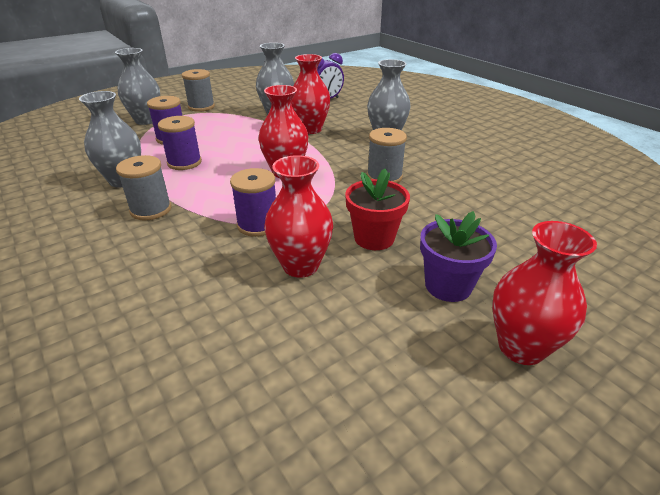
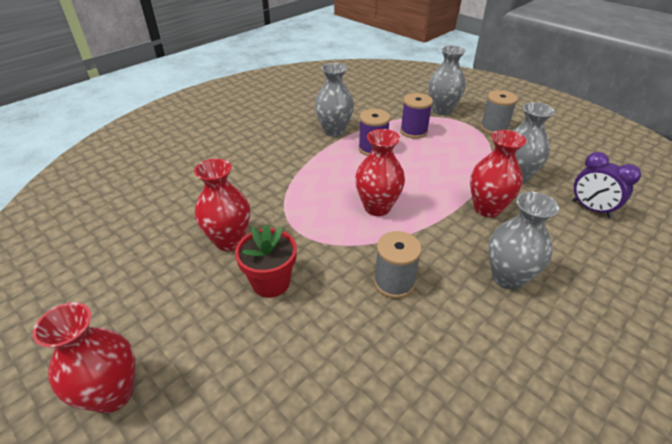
camera: 80 degrees right, 5 degrees up
grey spool [116,155,172,220] -> none
purple spool [230,168,276,237] -> none
purple flower pot [420,211,497,302] -> none

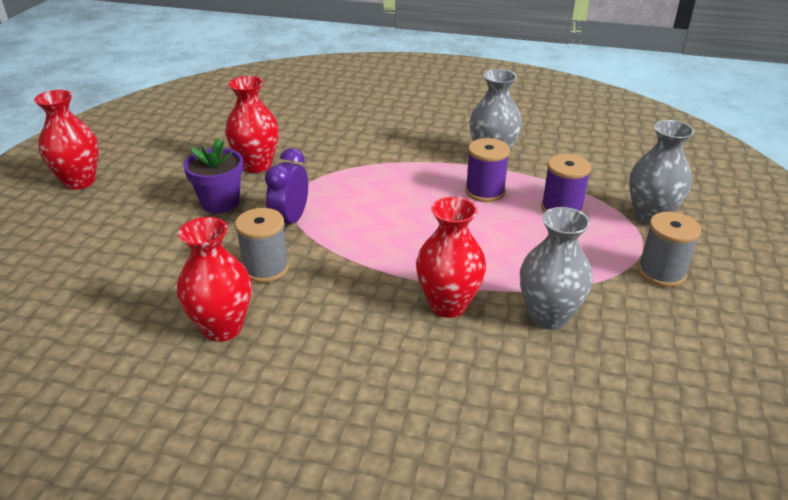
camera: 60 degrees right, 5 degrees down
red flower pot [235,224,297,298] -> purple flower pot [183,138,244,214]
red vase [355,129,405,216] -> red vase moved to [177,217,251,342]
grey vase [488,192,559,290] -> none
purple clock [573,152,641,218] -> purple clock moved to [265,148,308,233]

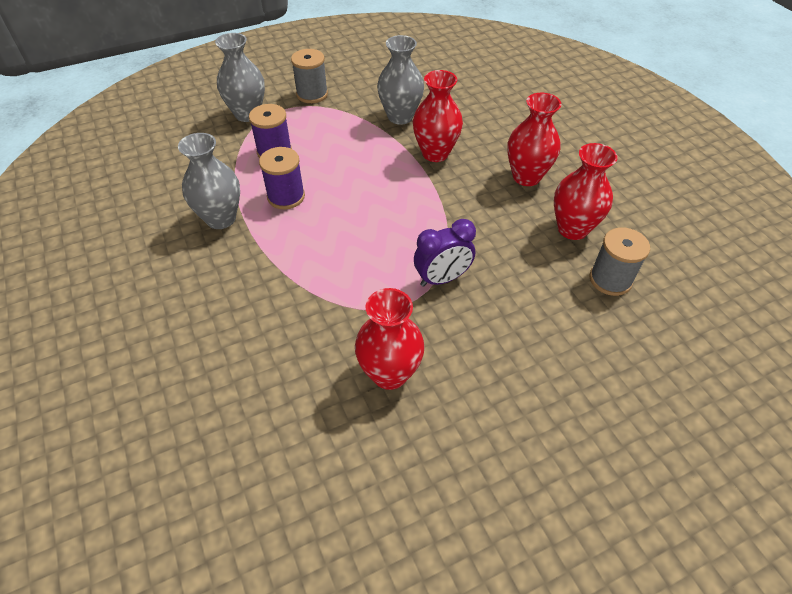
camera: 130 degrees left, 15 degrees up
red vase [34,90,99,190] -> red vase moved to [507,93,562,186]
purple flower pot [183,138,244,214] -> none
grey spool [235,208,289,283] -> grey spool moved to [590,227,650,296]

